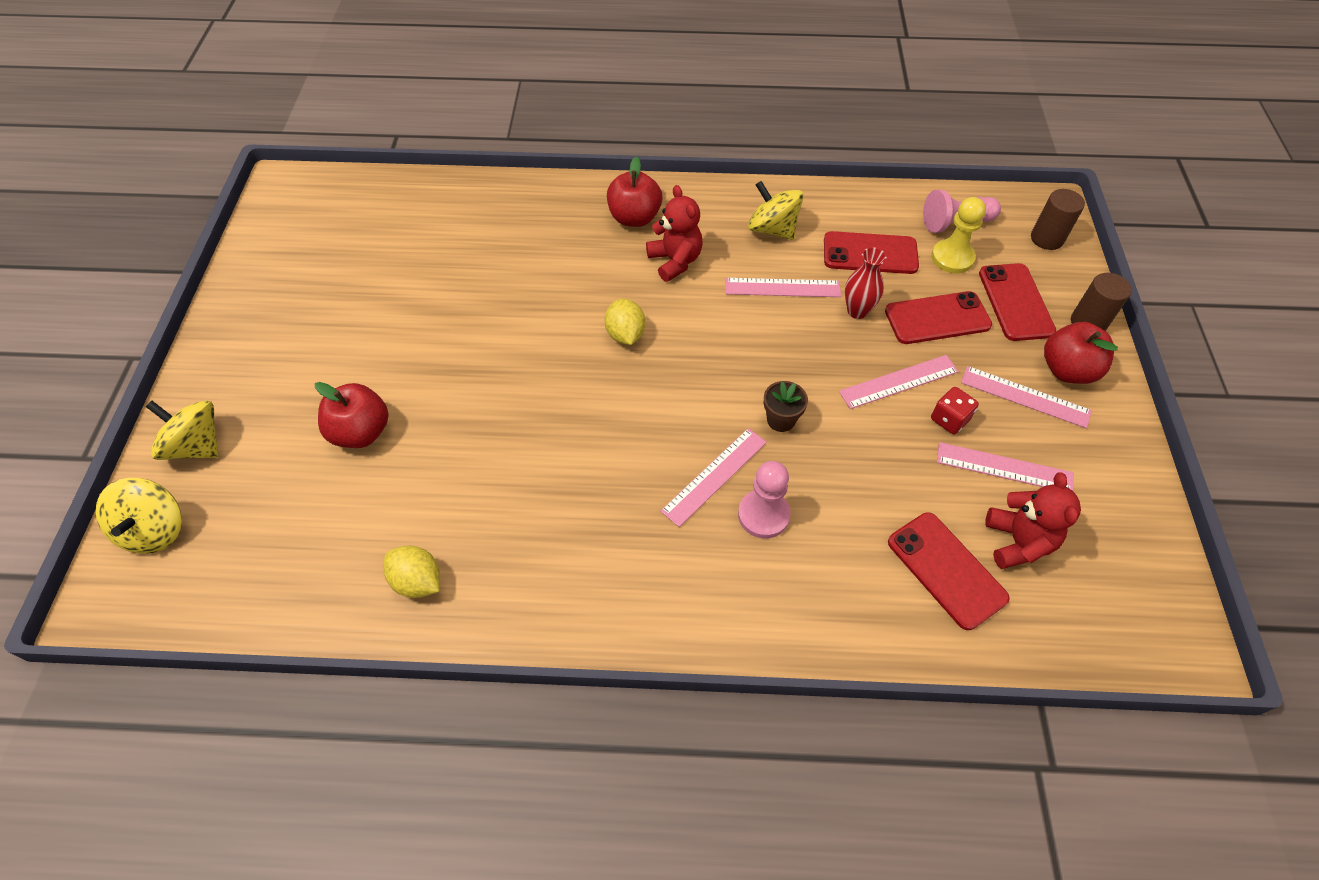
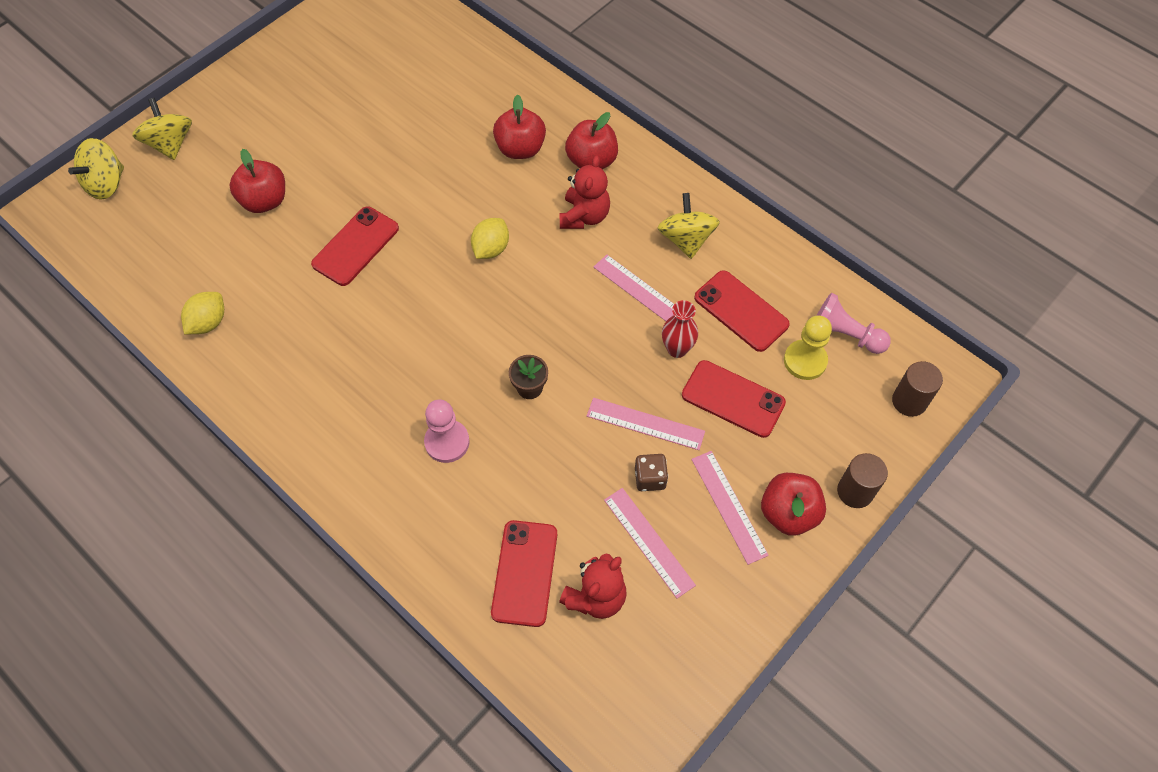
camera: 40 degrees right, 5 degrees up
yellow lemon [384,546,440,598] -> yellow lemon turned 45 degrees clockwise [181,292,224,334]
pink ruler [660,428,767,527] -> none
red dice [931,387,979,434] -> brown dice [635,454,668,491]
red phone [979,263,1056,341] -> red phone moved to [311,206,399,286]
none -> red apple [493,95,546,159]

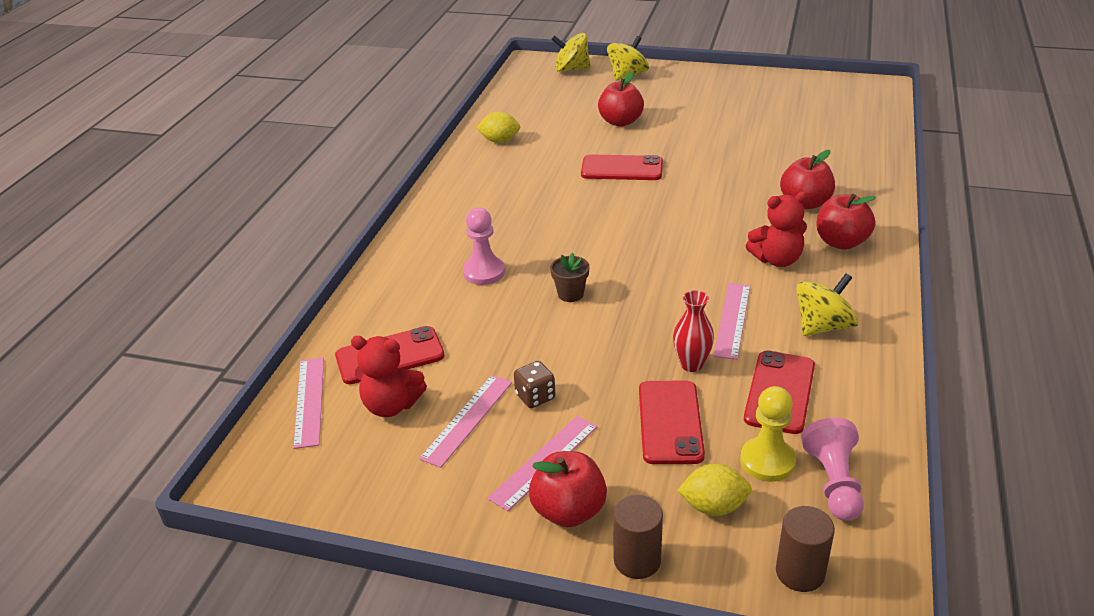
camera: 65 degrees right, 25 degrees down
yellow lemon [471,218,509,259] -> yellow lemon moved to [677,464,752,516]
pink ruler [587,398,705,450] -> pink ruler moved to [293,357,324,449]

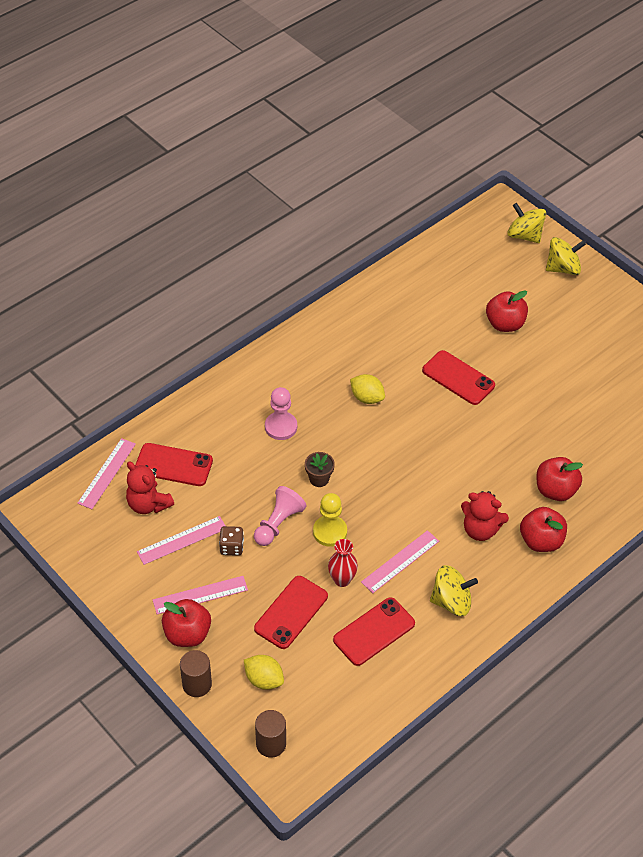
camera: 30 degrees right, 15 degrees up
yellow lemon [476,112,520,143] -> yellow lemon moved to [350,374,385,404]
yellow pawn [740,386,796,482] -> yellow pawn moved to [313,493,347,547]
pink pawn [801,418,864,521] -> pink pawn moved to [254,486,307,546]

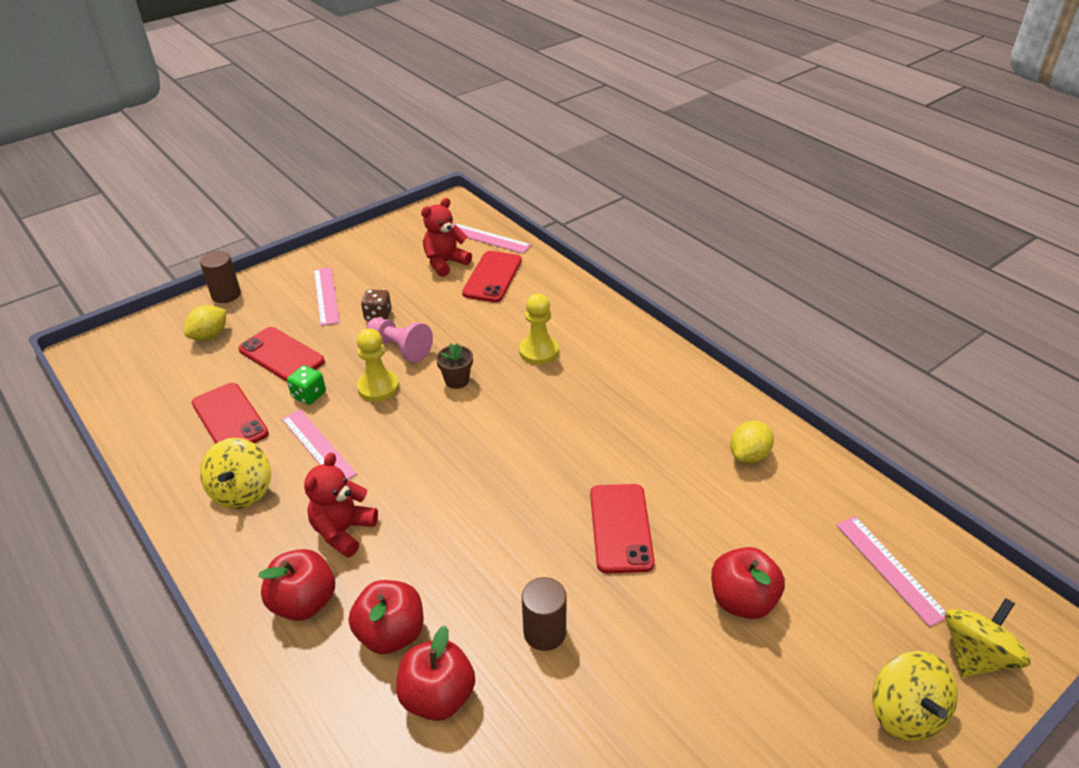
camera: 95 degrees right, 10 degrees down
pink ruler [137,516,225,565] -> pink ruler moved to [836,516,946,627]
red apple [162,599,211,647] -> red apple moved to [396,625,475,721]
brown cylinder [255,710,286,758] -> brown cylinder moved to [522,577,567,651]
pink pawn [265,387,297,440] -> yellow pawn [519,293,559,365]
red vase [328,539,358,587] -> green dice [287,365,326,405]
yellow lemon [350,374,385,404] -> yellow lemon moved to [730,421,774,464]
red phone [422,350,495,405] -> red phone turned 45 degrees counterclockwise [590,484,655,573]

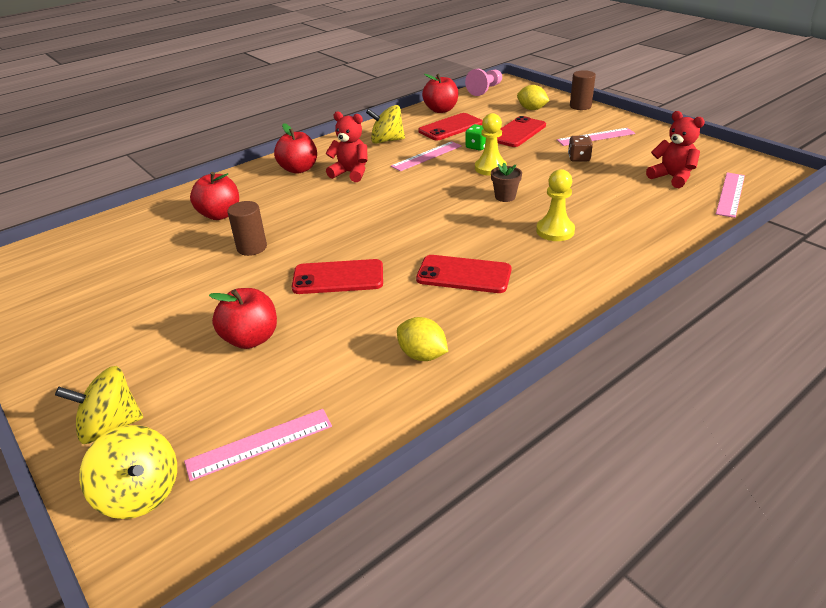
camera: 90 degrees right, 5 degrees down
red apple [349,580,424,654] -> red apple moved to [422,74,458,113]
pink pawn [367,317,433,362] -> pink pawn moved to [465,69,502,96]
red phone [462,251,522,302] -> red phone moved to [416,255,511,293]

